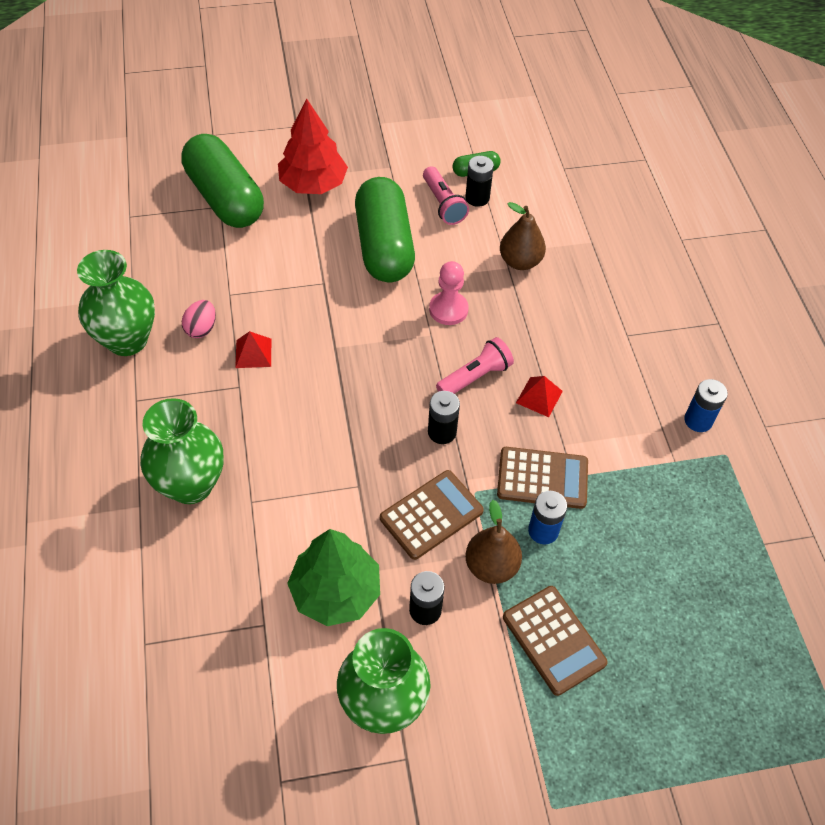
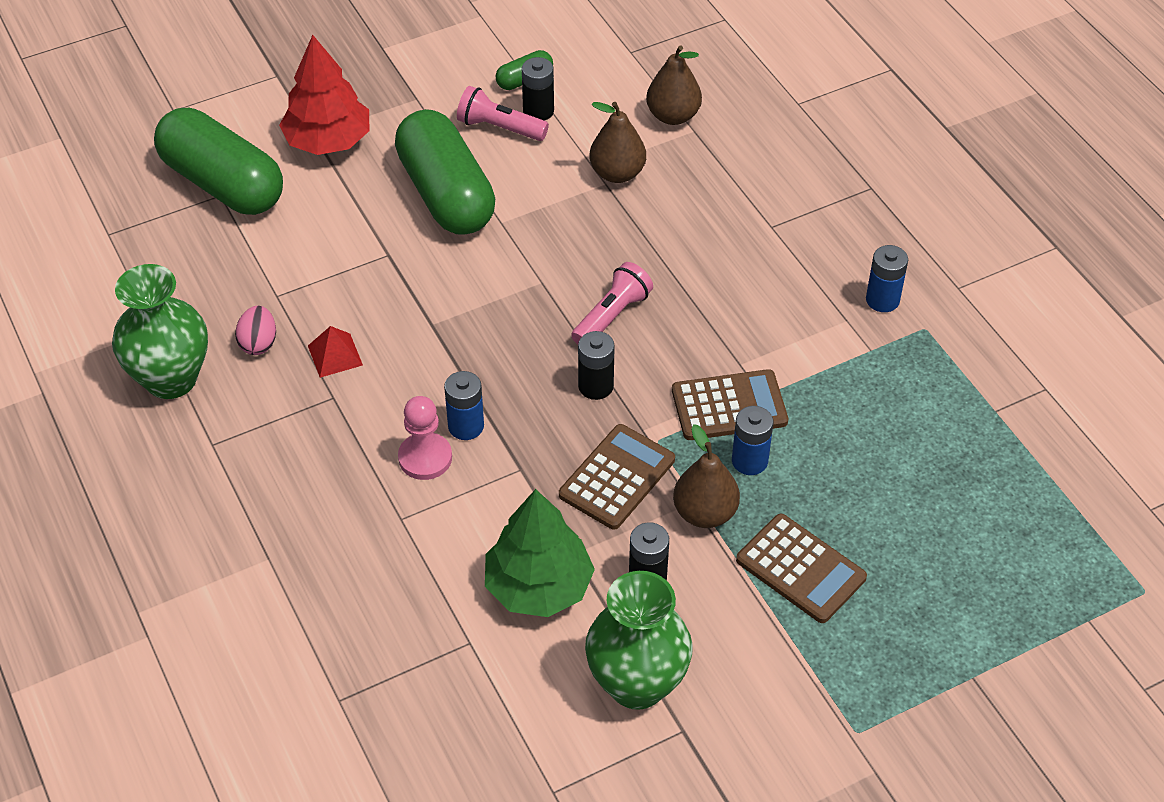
camera: 15 degrees left, 5 degrees down
green vase [140,398,224,504] -> none
pink flashlight [423,166,469,225] -> pink flashlight turned 150 degrees clockwise [457,86,549,141]
pink pawn [429,261,469,325] -> pink pawn moved to [398,396,452,480]
red pyramid [516,376,563,417] -> none
none -> blue battery [444,371,484,440]
none -> brown pear [646,45,702,125]

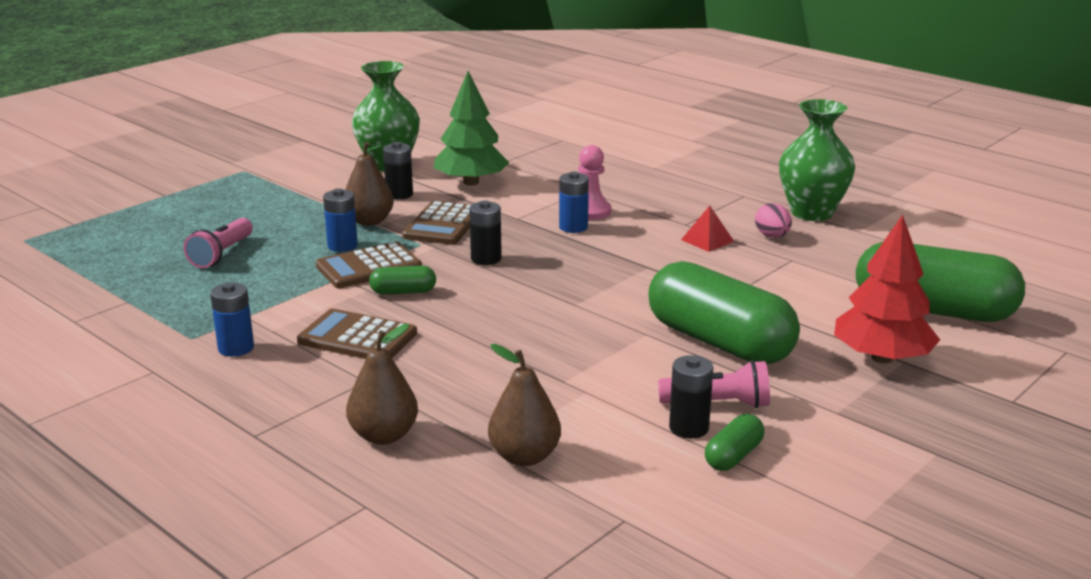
camera: 160 degrees right, 25 degrees down
pink flashlight [571,262,653,345] -> pink flashlight moved to [184,218,253,268]
brown pear [590,102,646,183] -> brown pear moved to [346,324,418,445]
brown calculator [736,514,867,623] -> brown calculator moved to [297,309,417,359]
none -> green capsule [369,266,436,295]

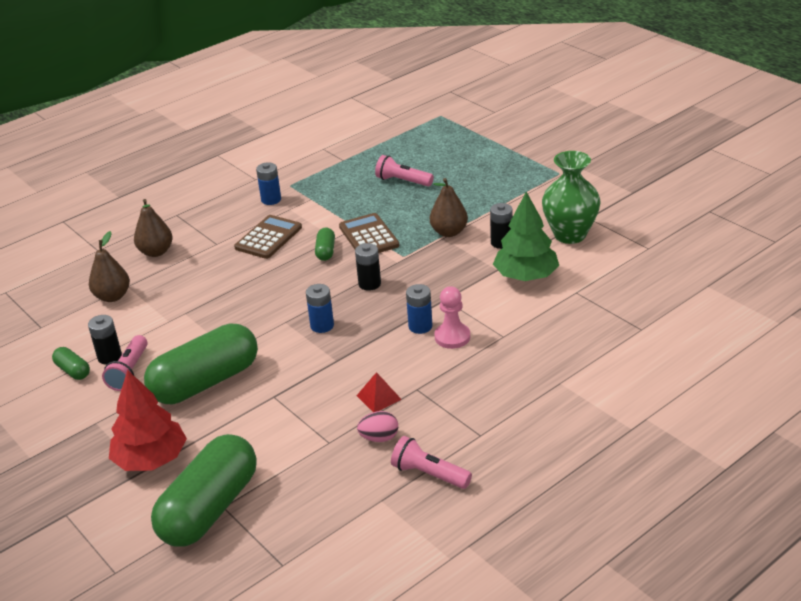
camera: 100 degrees right, 10 degrees up
blue battery [323,188,358,252] -> blue battery moved to [306,284,334,333]
brown calculator [402,201,471,245] -> none
green vase [779,99,855,221] -> pink flashlight [391,436,472,489]

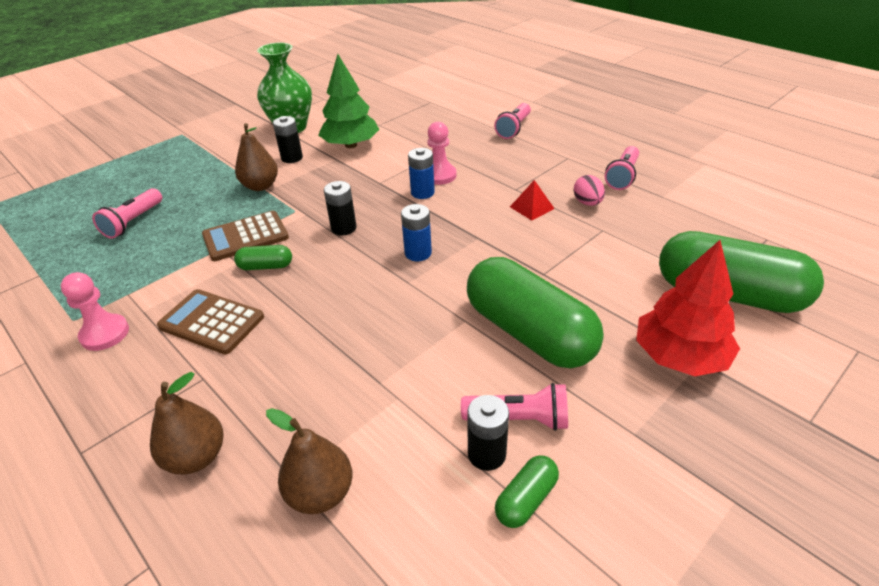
camera: 95 degrees left, 5 degrees up
blue battery [256,162,281,205] -> pink pawn [61,272,129,351]
none -> pink flashlight [494,103,531,139]

